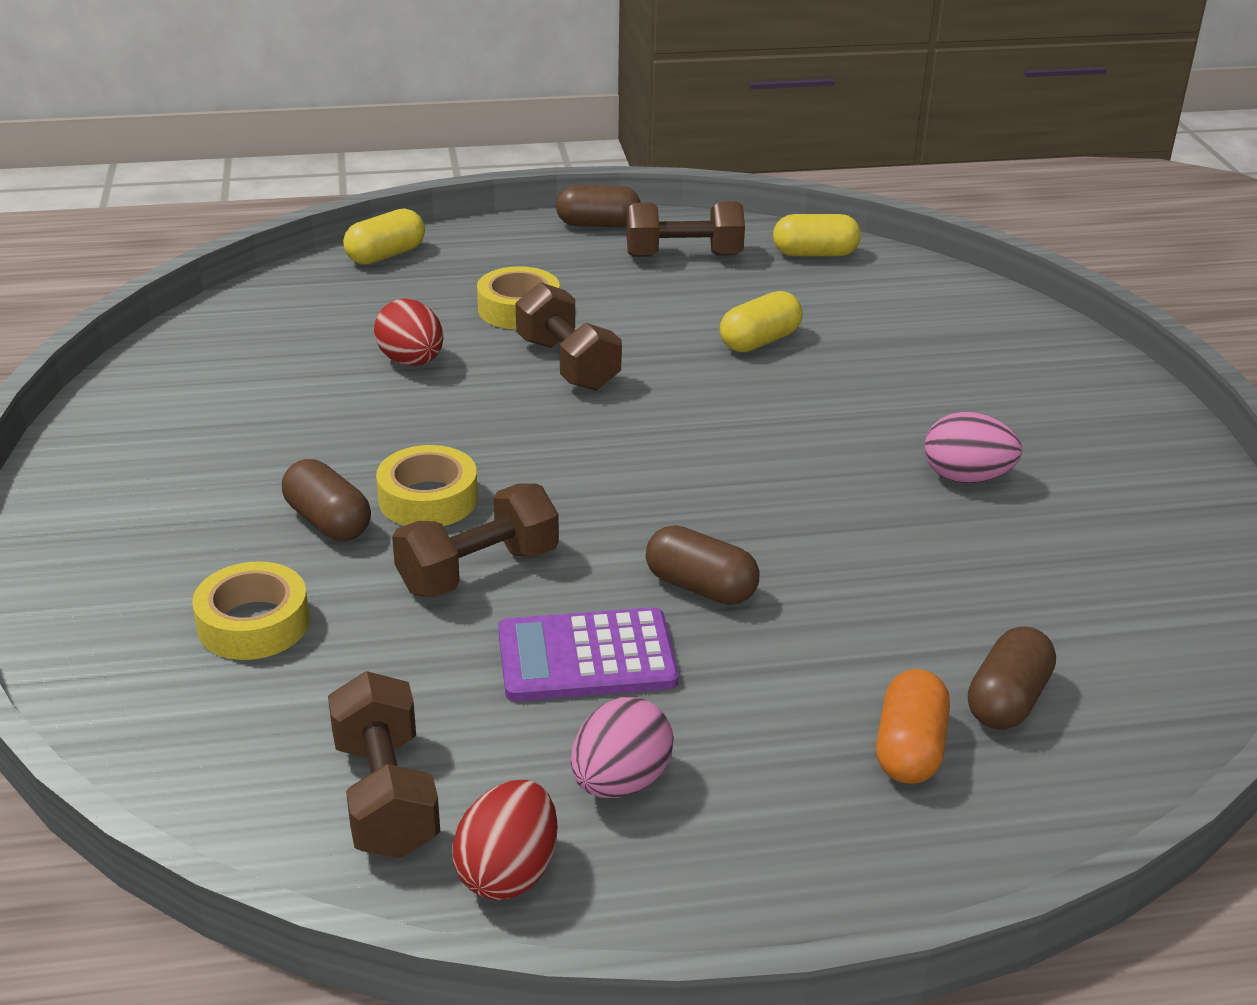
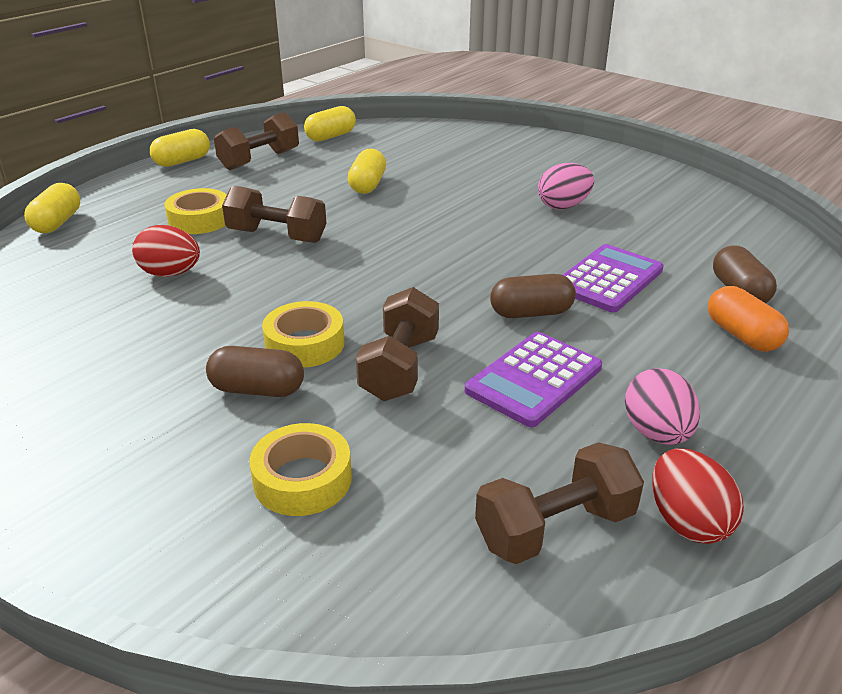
camera: 40 degrees left, 0 degrees up
brown dumbbell [328,671,440,858] -> brown dumbbell turned 60 degrees counterclockwise [475,442,644,564]
brown capsule [556,185,641,227] -> yellow capsule [150,129,210,167]
none -> purple calculator [563,244,664,312]

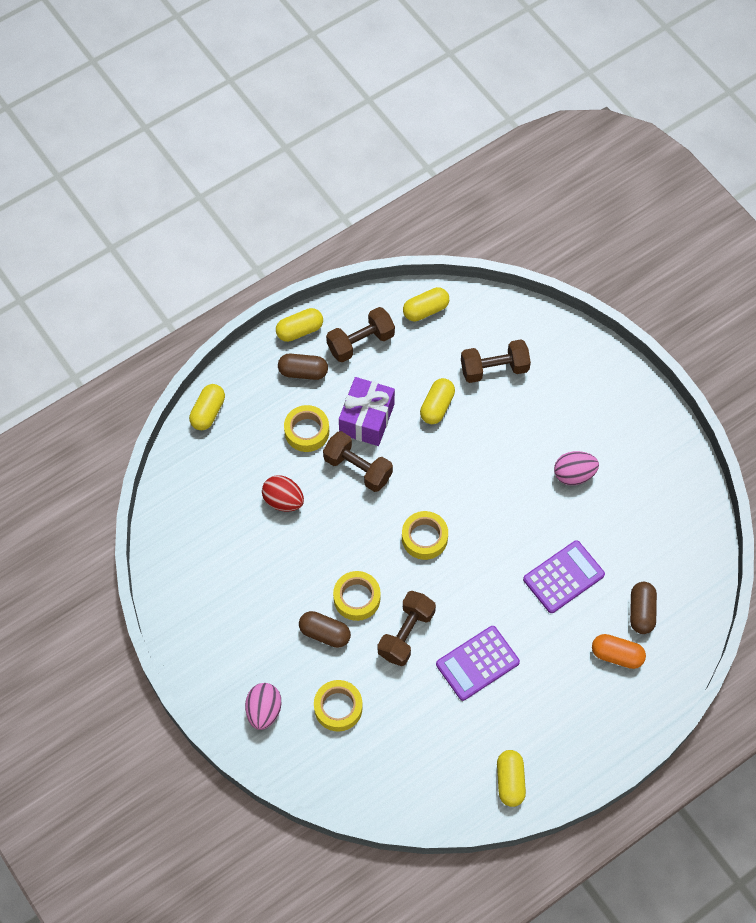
camera: 15 degrees right, 30 degrees up
brown dumbbell [475,442,644,564] -> brown dumbbell moved to [461,339,531,383]
brown capsule [490,274,576,318] -> brown capsule moved to [278,354,328,380]
pink egg [625,368,700,445] -> pink egg moved to [245,683,282,730]
red egg [652,448,744,544] -> yellow capsule [497,750,526,807]
orange capsule [708,286,789,352] -> orange capsule turned 60 degrees counterclockwise [592,634,646,669]
none -> purple gift [339,377,395,446]
none -> yellow tape [402,511,448,560]

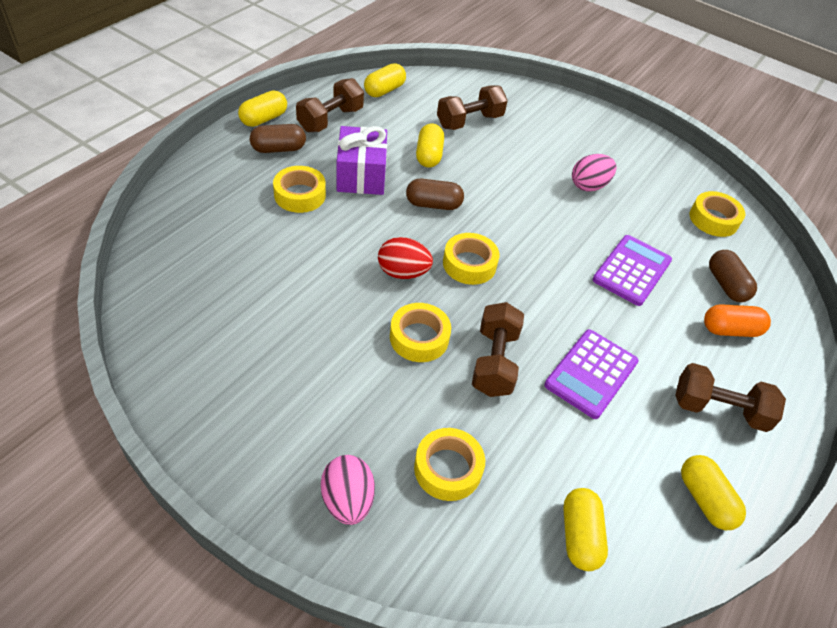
camera: 25 degrees left, 15 degrees down
yellow capsule [189,384,225,430] -> yellow capsule moved to [563,488,608,571]
red egg [262,475,304,512] -> red egg moved to [378,237,433,279]
brown capsule [299,611,351,648] -> brown capsule moved to [406,179,464,210]
brown dumbbell [323,431,393,492] -> brown dumbbell moved to [675,363,786,432]
none -> yellow tape [690,191,745,237]

